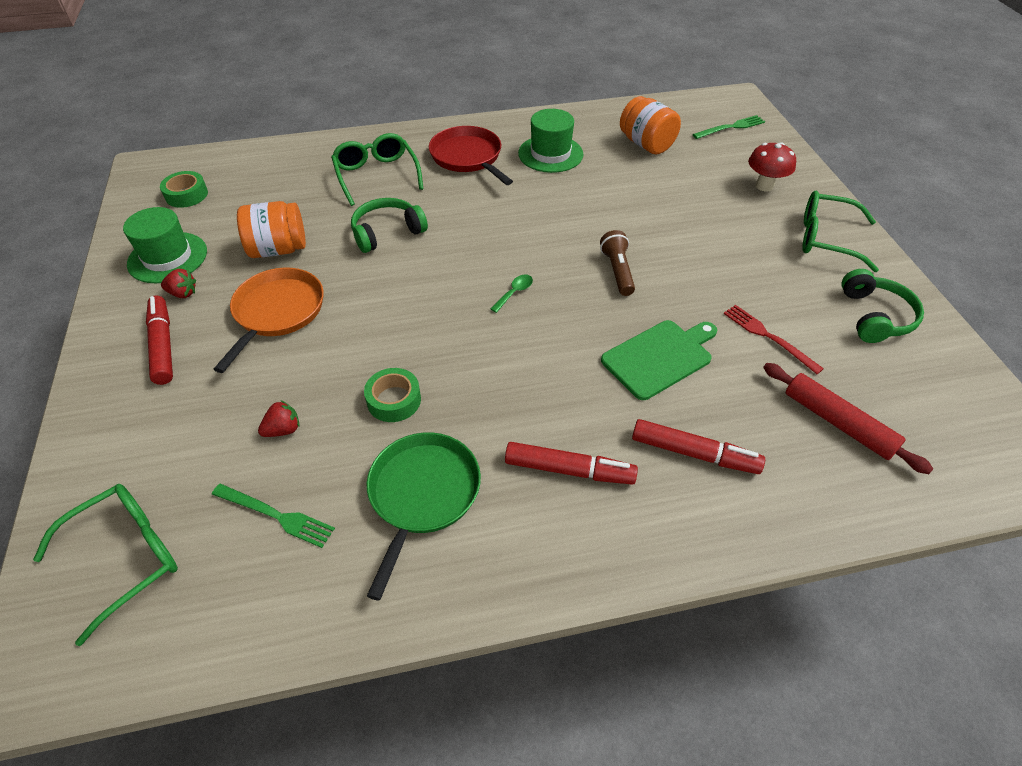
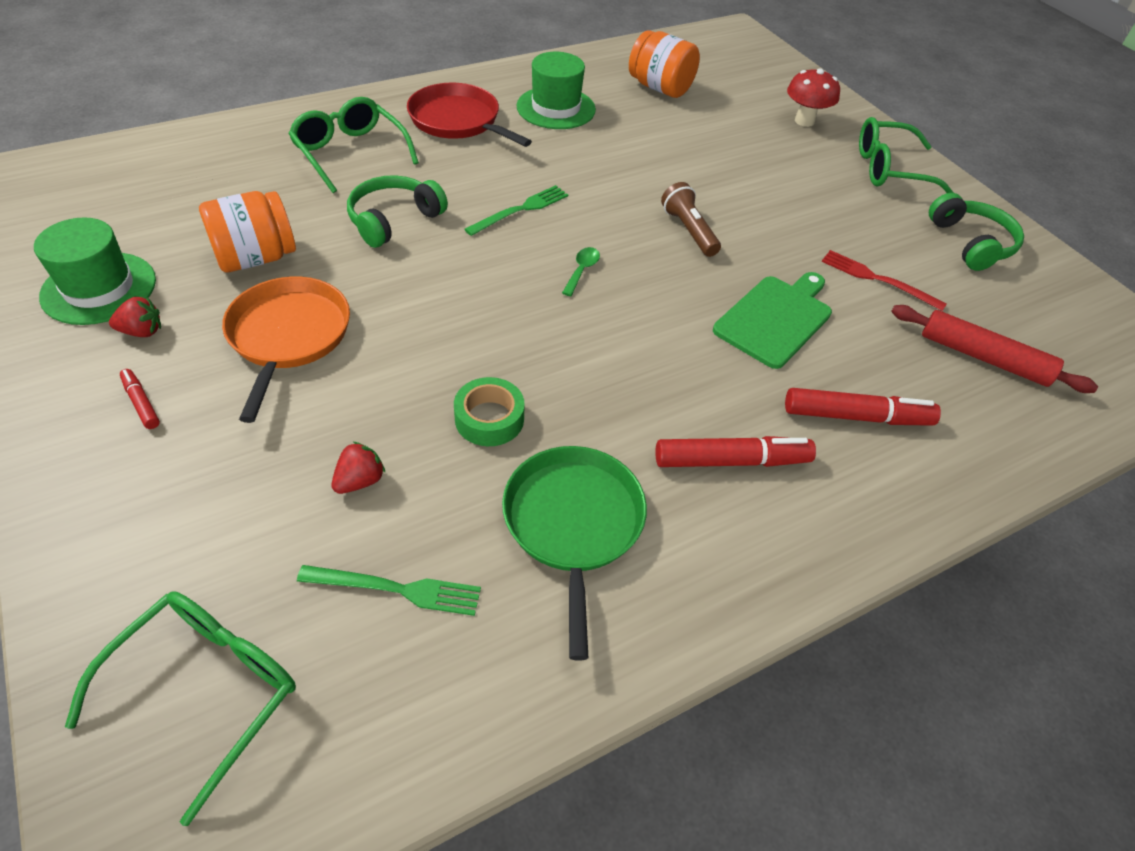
camera: 20 degrees left, 0 degrees up
red marker [146,296,173,385] -> red marker [120,369,160,429], size x0.52
green tape [160,171,208,208] -> none
green fork [693,115,765,139] -> green fork moved to [464,185,568,236]

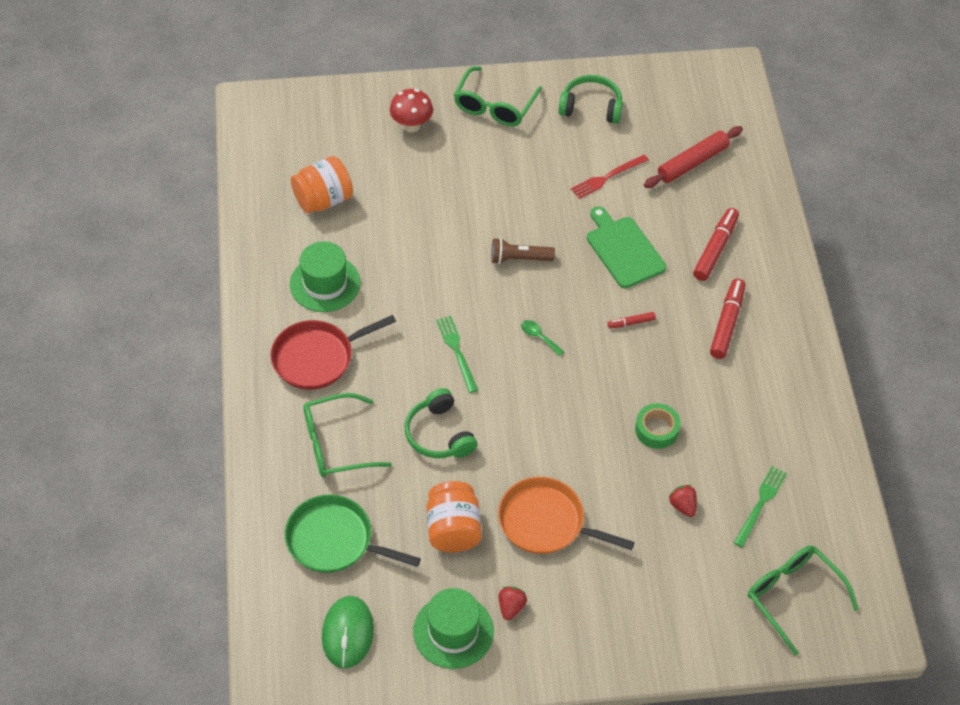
camera: 65 degrees left, 5 degrees up
red marker [120,369,160,429] -> red marker moved to [608,312,656,328]
green pan [502,446,647,660] -> green pan moved to [285,494,421,573]
none -> green mouse [322,596,374,669]

